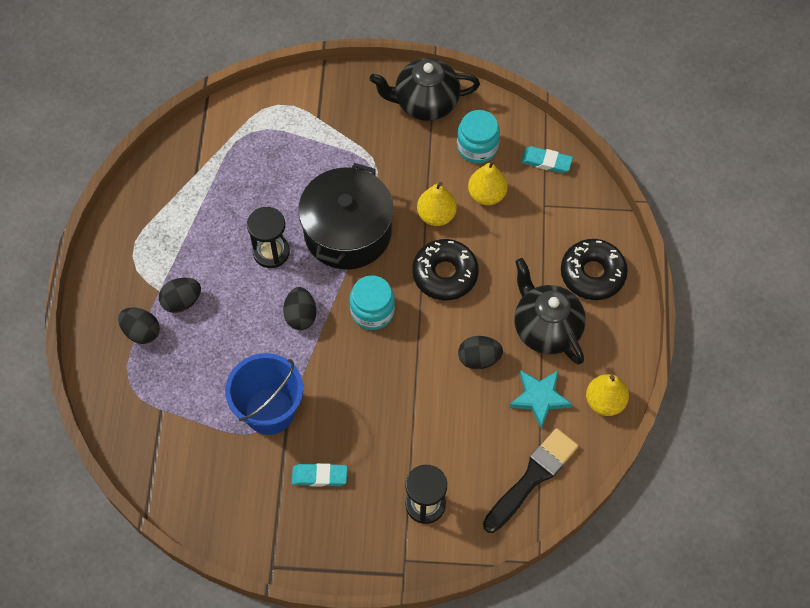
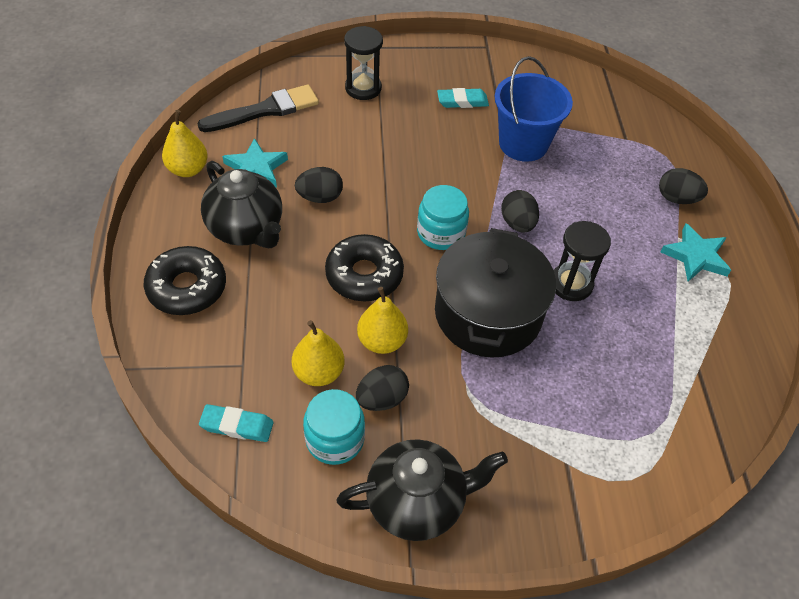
camera: 170 degrees right, 10 degrees down
black egg [159,278,201,313] -> black egg moved to [356,365,409,411]
black brush [483,428,579,533] -> black brush turned 150 degrees counterclockwise [197,84,319,132]
none -> turquoise star [661,223,731,281]

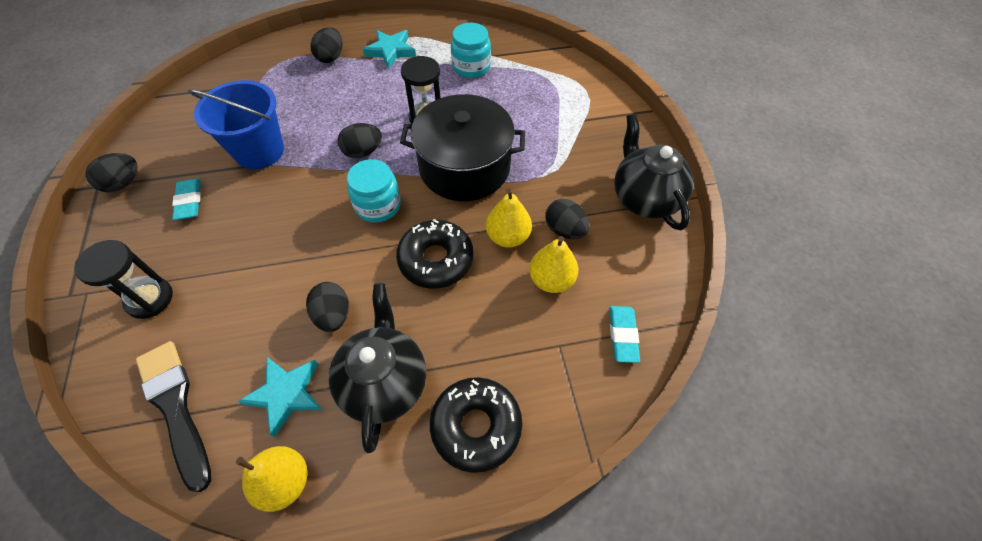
camera: 95 degrees left, 5 degrees up
black teapot [201,161,282,248] -> black teapot turned 45 degrees counterclockwise [329,283,426,453]
turquoise jar [303,389,365,465] -> turquoise jar moved to [451,23,491,78]
none -> black egg [86,153,138,192]

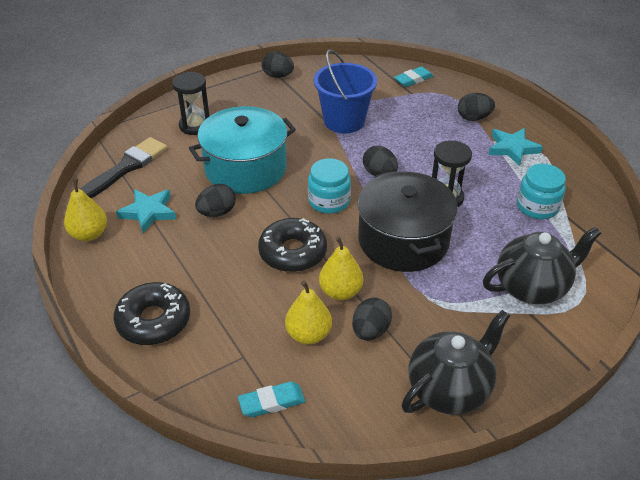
camera: 70 degrees right, 15 degrees down
turquoise eraser [172,179,201,220] -> turquoise eraser moved to [394,66,433,87]
black teapot [329,283,426,453] -> black teapot moved to [483,227,602,304]
none -> turquoise pot [189,106,296,194]

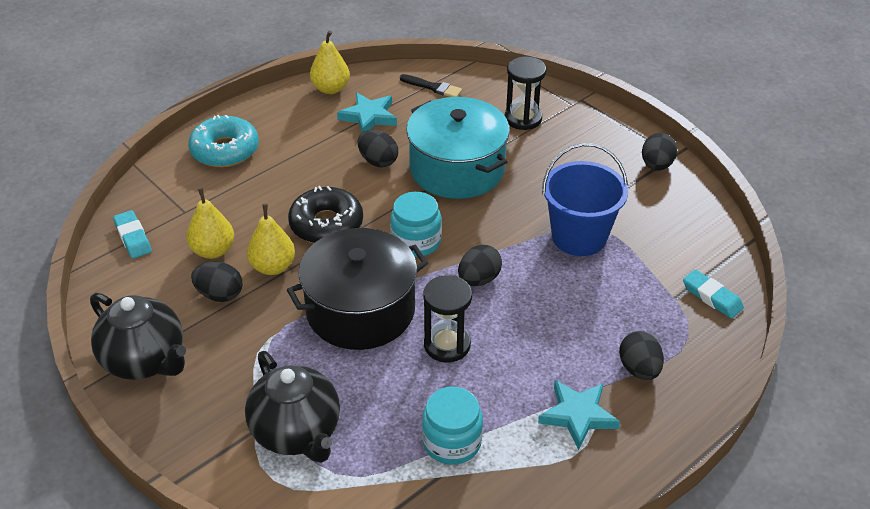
camera: 80 degrees right, 0 degrees up
black brush [80,137,167,199] -> black brush [400,74,462,97], size x0.56
black donut [114,282,190,345] -> turquoise donut [188,115,259,167]

